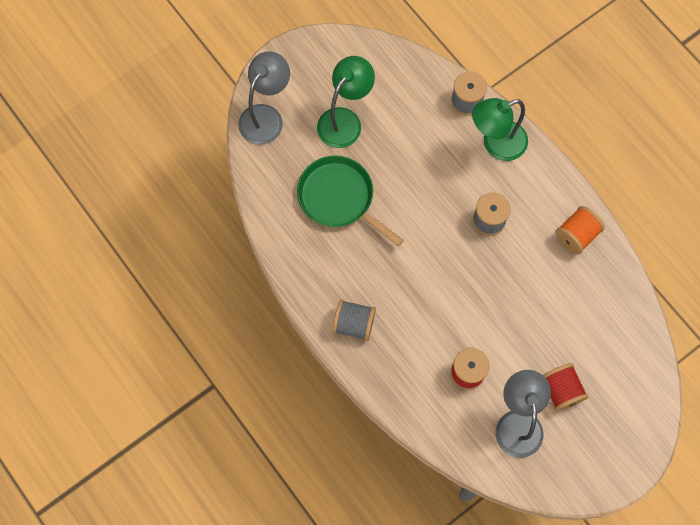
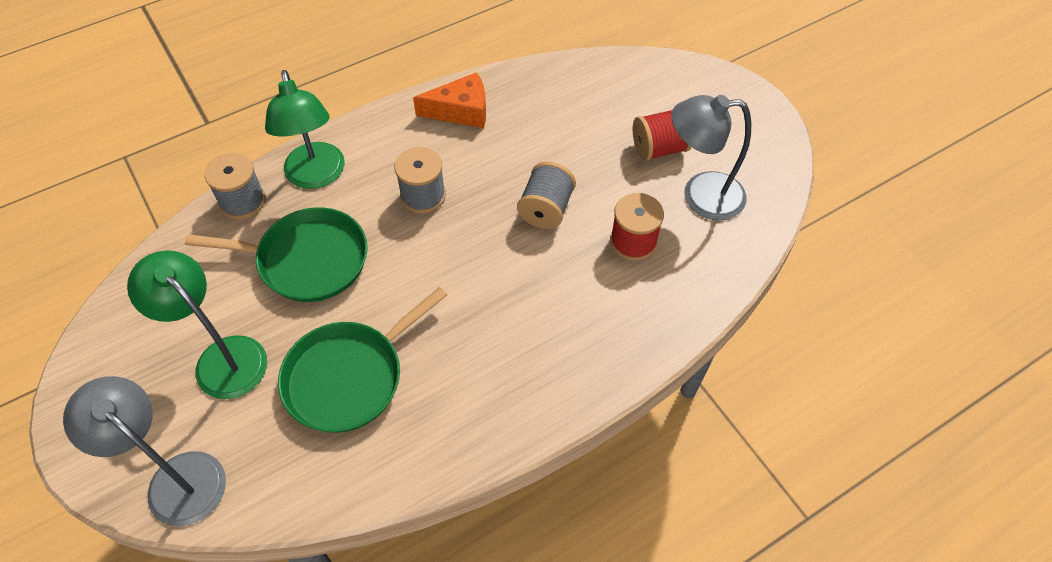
camera: 85 degrees left, 15 degrees down
grey spool [332,300,376,341] -> grey spool moved to [517,161,576,229]
orange spool [555,206,605,254] -> orange cheese [413,72,486,128]
none -> green pan [185,207,368,302]

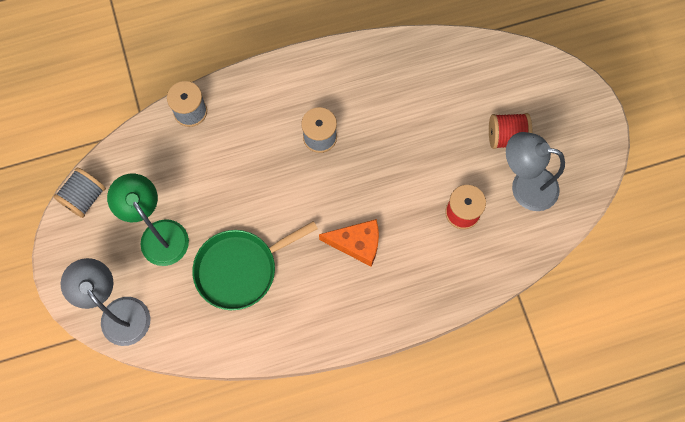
camera: 15 degrees right, 15 degrees up
green pan [185,207,368,302] -> none
green lamp [265,70,345,189] -> none
orange cheese [413,72,486,128] -> orange cheese moved to [319,219,379,267]
grey spool [517,161,576,229] -> grey spool moved to [53,167,106,218]

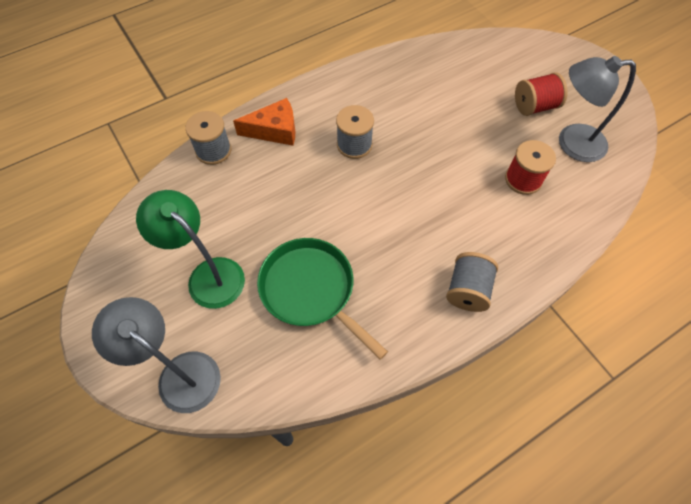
camera: 15 degrees left, 10 degrees down
grey spool [53,167,106,218] -> grey spool moved to [446,252,498,312]
green pan [192,221,318,310] -> green pan turned 90 degrees clockwise [257,238,388,360]
orange cheese [319,219,379,267] -> orange cheese moved to [233,98,295,146]

